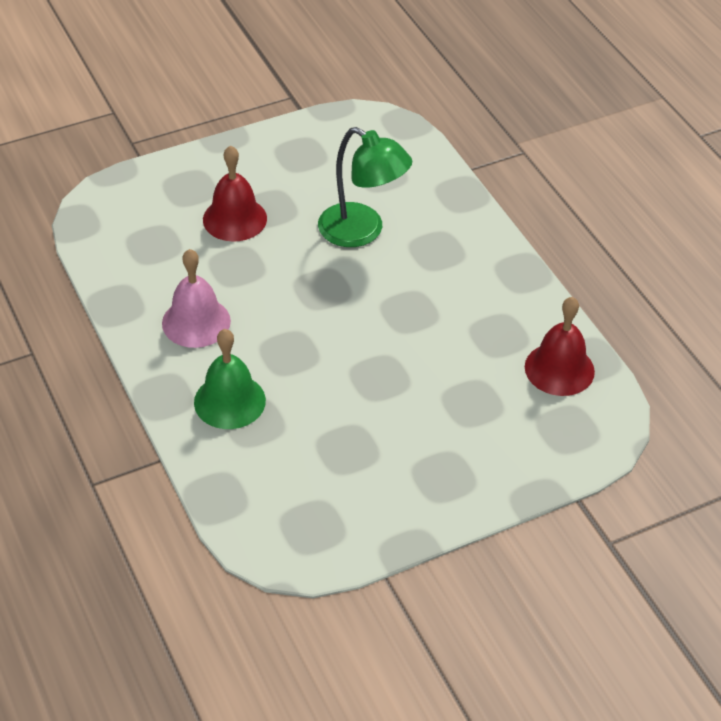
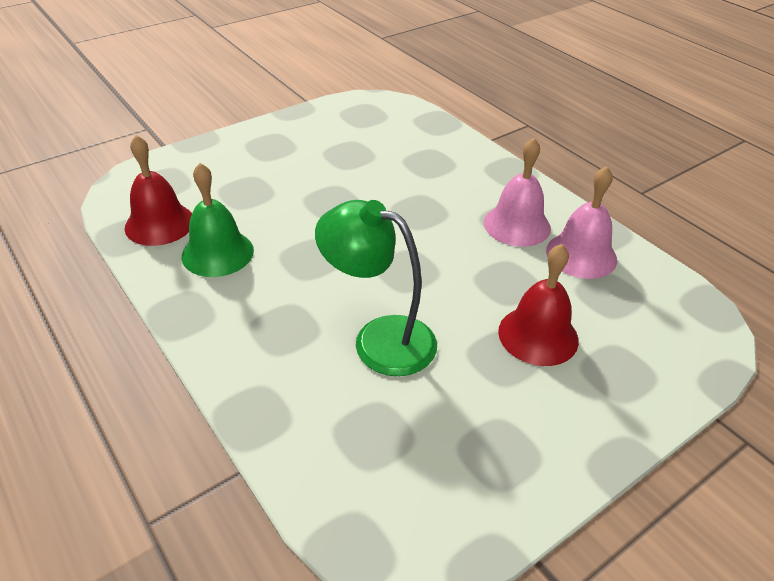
camera: 170 degrees right, 5 degrees down
green bell [194,329,266,429] -> green bell moved to [182,163,254,277]
none -> pink bell [546,166,617,279]

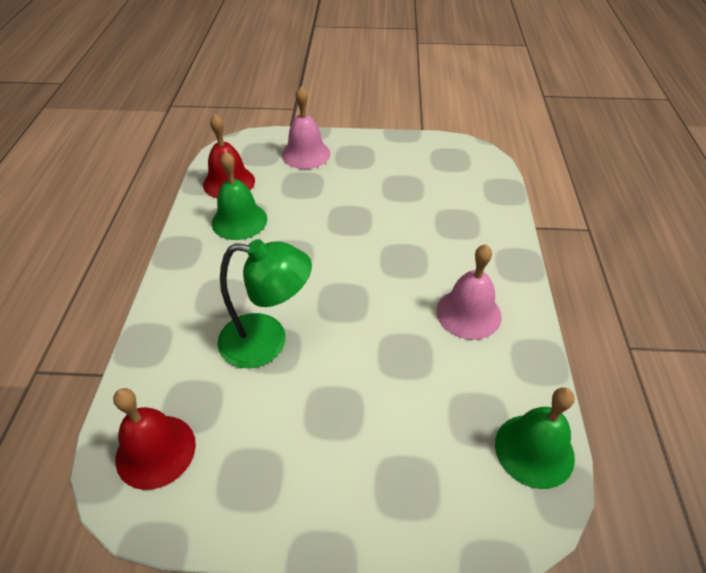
camera: 40 degrees right, 5 degrees up
green lamp [315,200,437,376] -> green lamp turned 120 degrees clockwise [217,239,312,368]
red bell [498,244,579,366] -> red bell moved to [113,388,196,490]
pink bell [546,166,617,279] -> pink bell moved to [282,87,330,169]
none -> green bell [495,387,575,489]

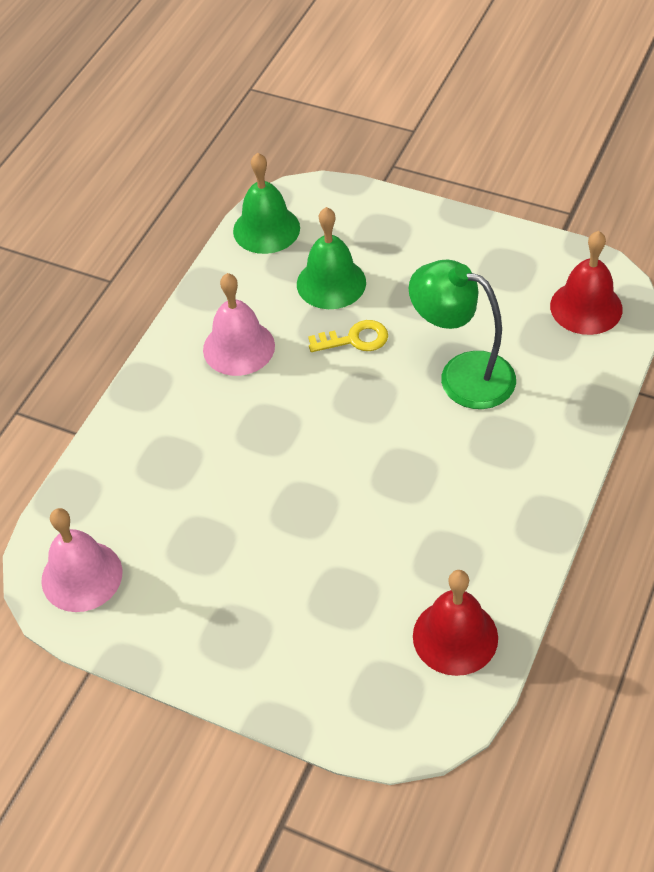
camera: 155 degrees left, 5 degrees up
green bell [212,151,267,240] -> green bell moved to [297,207,366,309]
pink bell [282,87,330,169] -> pink bell moved to [41,508,122,612]
none -> yellow key [308,320,388,352]

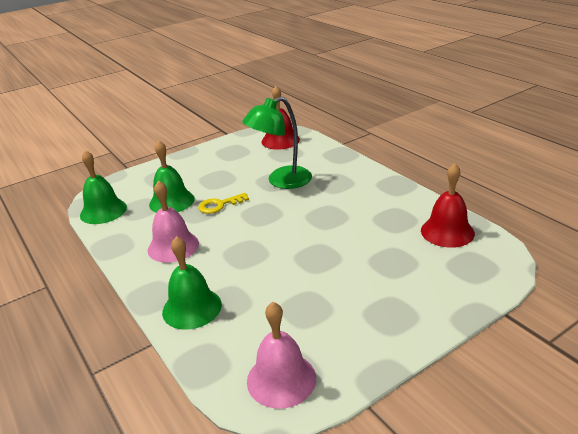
camera: 60 degrees left, 20 degrees down
yellow key [308,320,388,352] -> yellow key turned 135 degrees counterclockwise [198,193,249,214]
none -> green bell [162,236,222,330]

